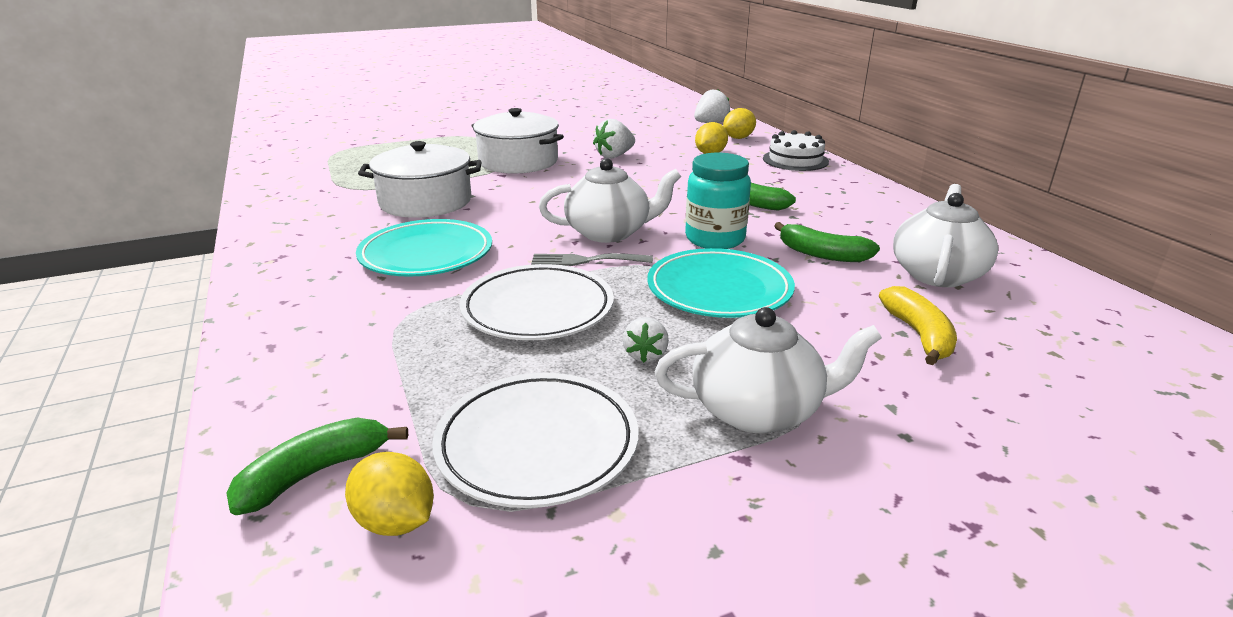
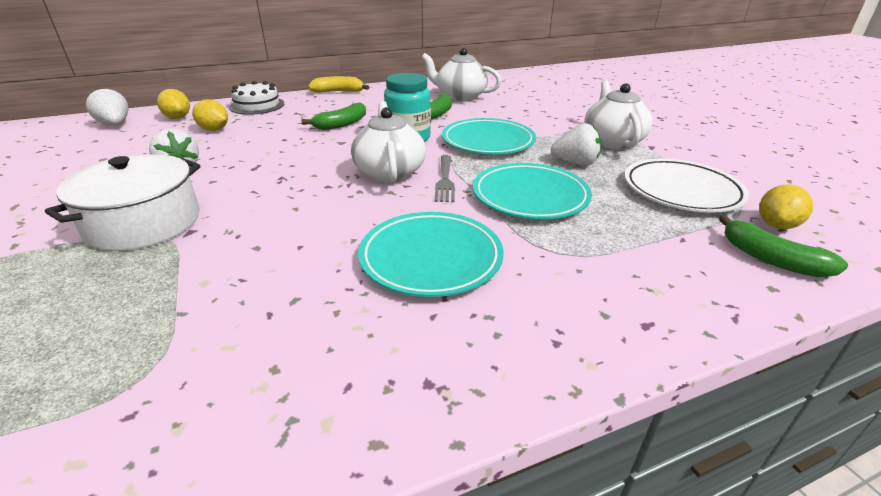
camera: 90 degrees left, 5 degrees up
white pot [358,141,482,218] -> none
white plate [459,264,614,340] -> turquoise plate [473,163,592,219]
white strawberry [623,317,669,363] -> white strawberry [551,123,602,166], size x1.51
yellow banana [879,286,957,365] -> yellow banana moved to [308,76,370,93]

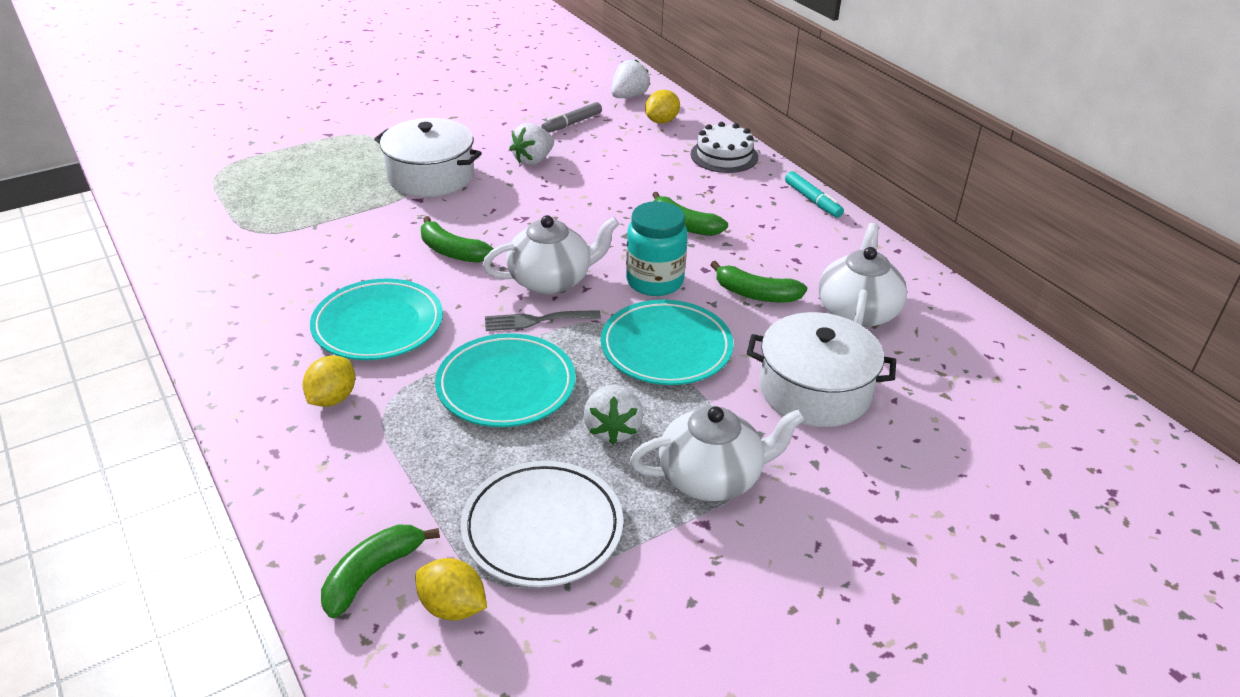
camera: 80 degrees right, 5 degrees up
yellow lemon [192,99,228,131] -> yellow lemon moved to [303,355,355,407]
yellow banana [308,76,370,93] -> turquoise marker [785,171,844,218]
none -> green banana [421,216,494,263]
none -> grey marker [541,102,602,133]
none -> white pot [747,312,896,427]

